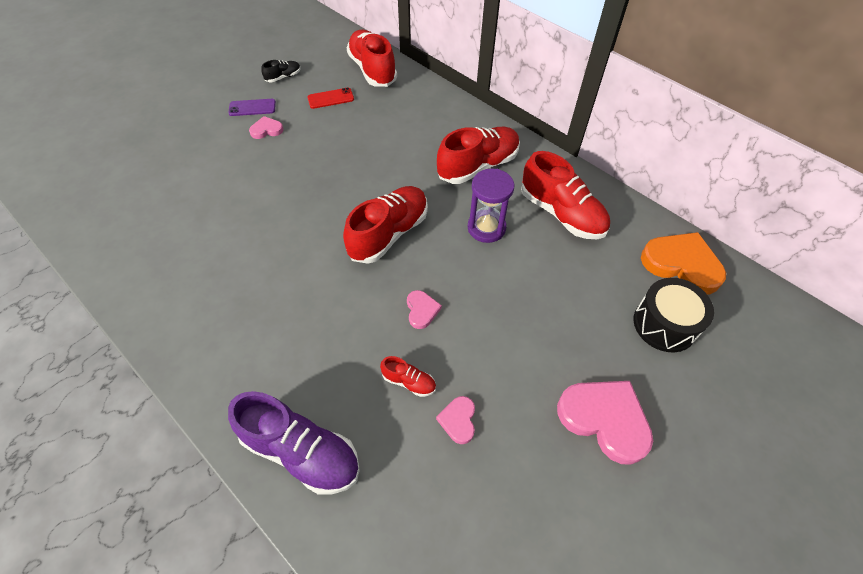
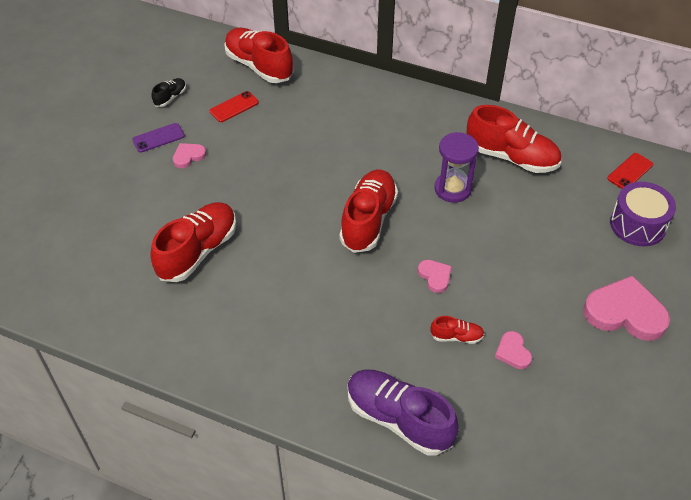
camera: 20 degrees left, 5 degrees down
purple shoe [228,391,360,494] -> purple shoe turned 150 degrees counterclockwise [348,369,459,455]
red shoe [437,127,520,184] -> red shoe moved to [150,202,236,282]
black drum [634,278,714,352] -> purple drum [610,182,676,246]
orange heart [641,232,726,295] -> red phone [607,153,653,189]

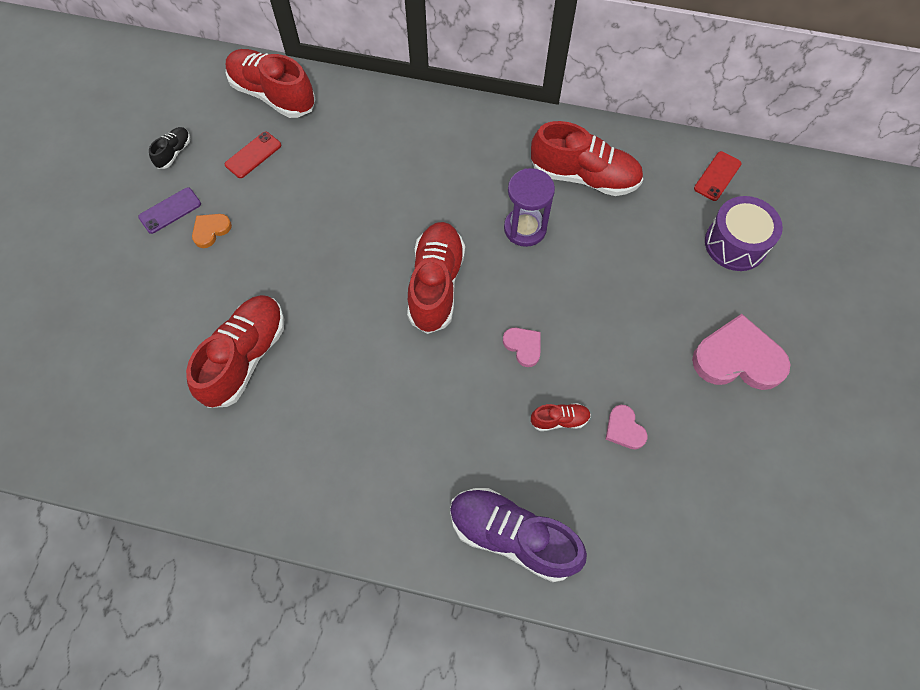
camera: 10 degrees left, 15 degrees up
pink heart [173,143,206,168] -> orange heart [192,214,232,248]

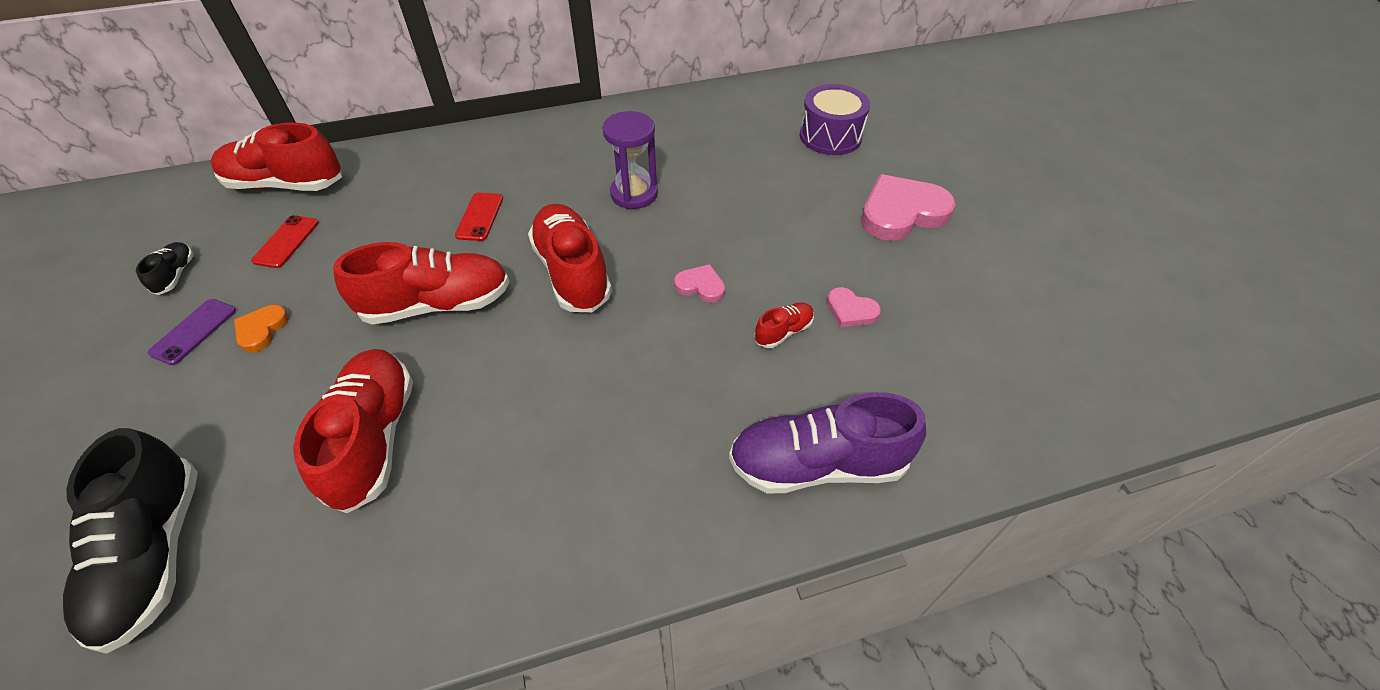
camera: 30 degrees left, 15 degrees down
red shoe [531,121,643,196] -> red shoe moved to [333,242,510,324]
red phone [694,151,742,201] -> red phone moved to [455,193,503,241]
none -> black shoe [63,428,198,654]

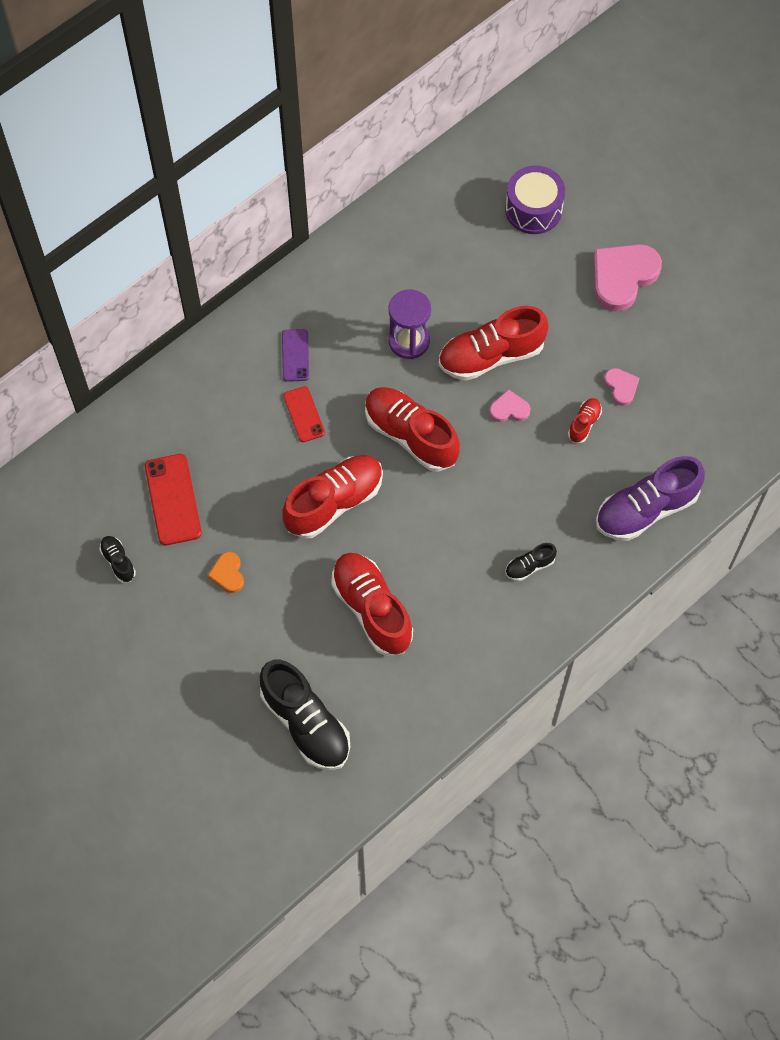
camera: 25 degrees left, 15 degrees up
purple phone [147,299,236,365] -> purple phone moved to [282,329,309,382]
red shoe [210,122,342,191] -> red shoe moved to [439,306,549,381]
red phone [251,215,319,268] -> red phone [145,454,202,545], size x1.58
pink heart [827,287,881,328] -> pink heart turned 120 degrees counterclockwise [604,368,640,406]
none -> black shoe [505,543,557,581]

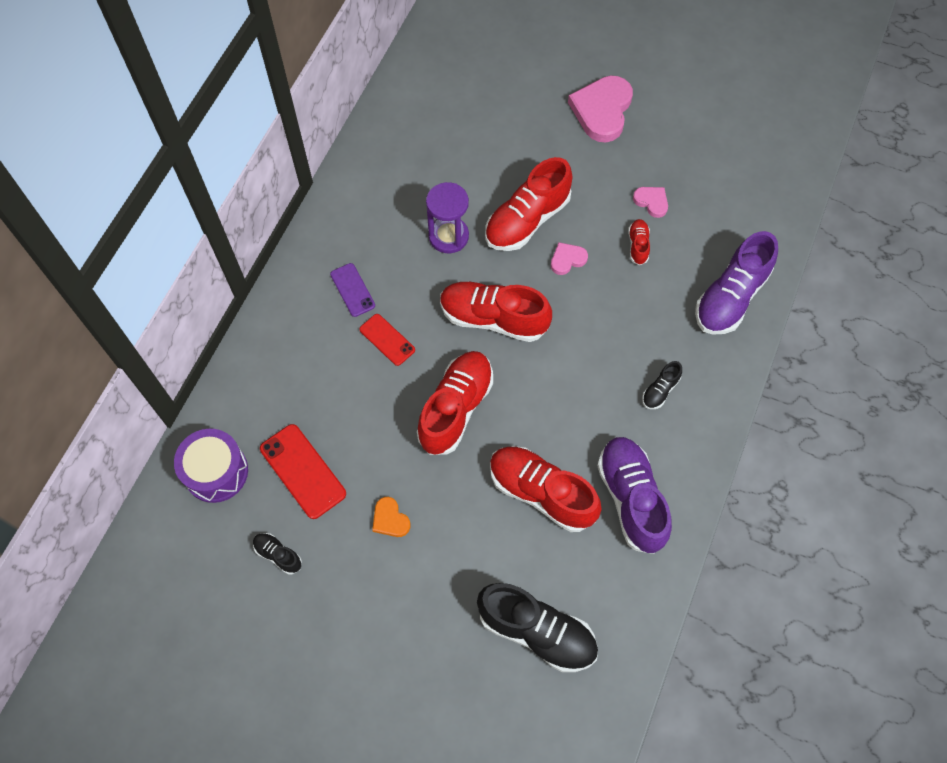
camera: 25 degrees left, 0 degrees up
purple drum [505,165,565,234] -> purple drum moved to [174,429,248,503]
none -> purple shoe [597,437,672,554]

